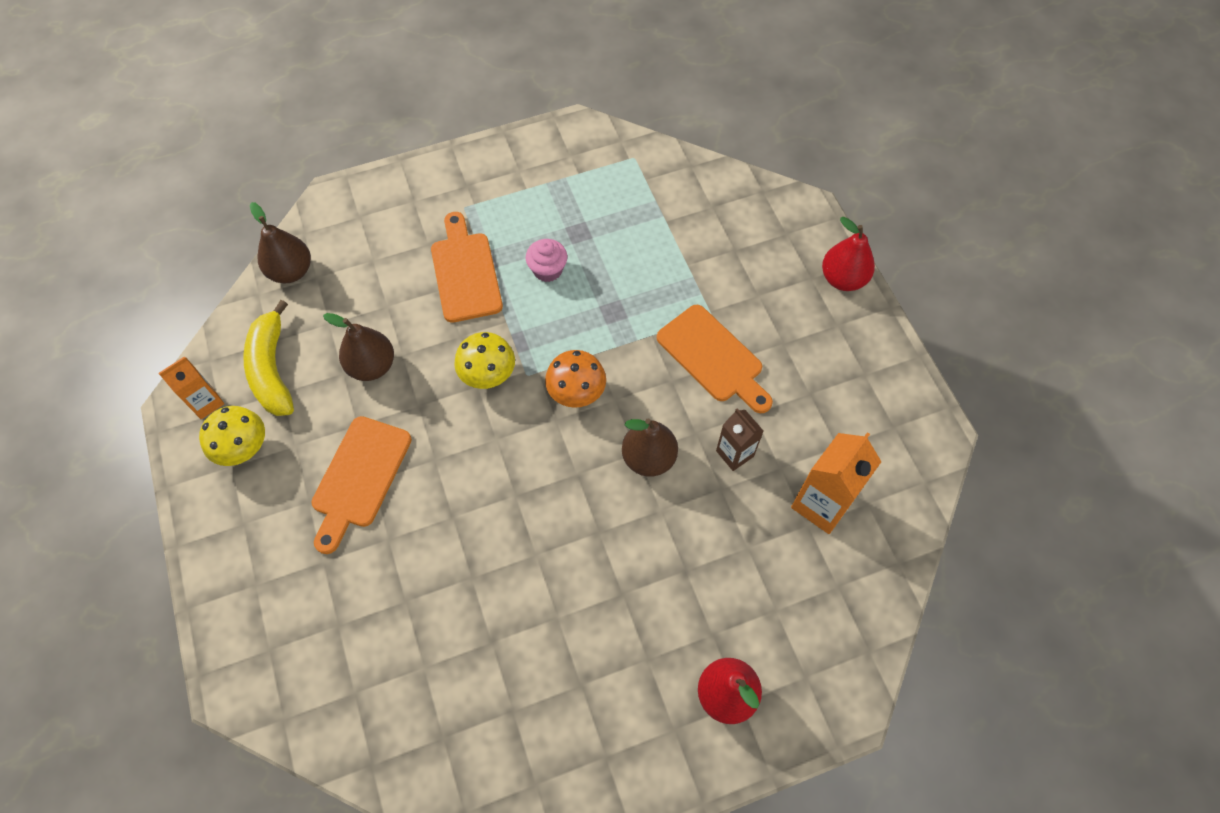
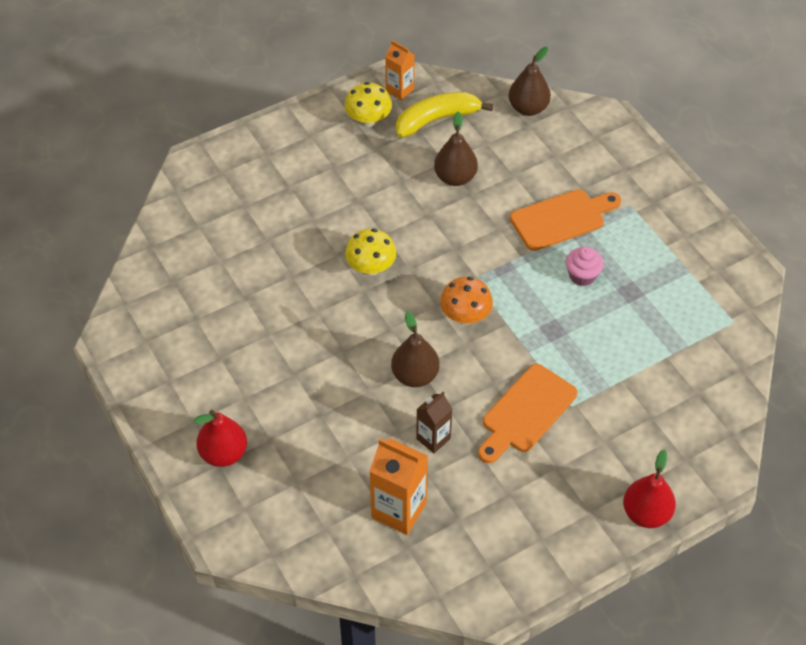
camera: 80 degrees right, 10 degrees down
orange cutting board [311,416,412,554] -> none
yellow mushroom [455,332,515,389] -> yellow mushroom moved to [345,228,396,275]

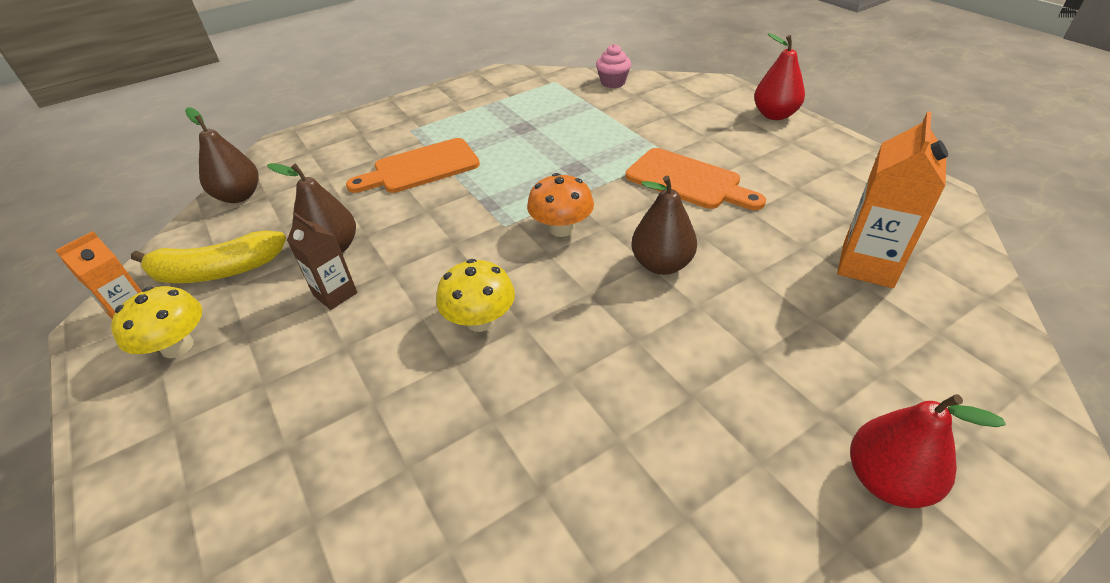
camera: 90 degrees left, 10 degrees down
yellow banana [396,92,493,137] -> yellow banana turned 75 degrees counterclockwise [131,230,286,283]
brown carton [416,392,452,453] -> brown carton moved to [287,212,357,310]
orange cutting board [510,189,621,251] -> orange cutting board turned 90 degrees counterclockwise [346,138,480,193]
pink cupcake [566,247,604,286] -> pink cupcake moved to [596,44,631,88]

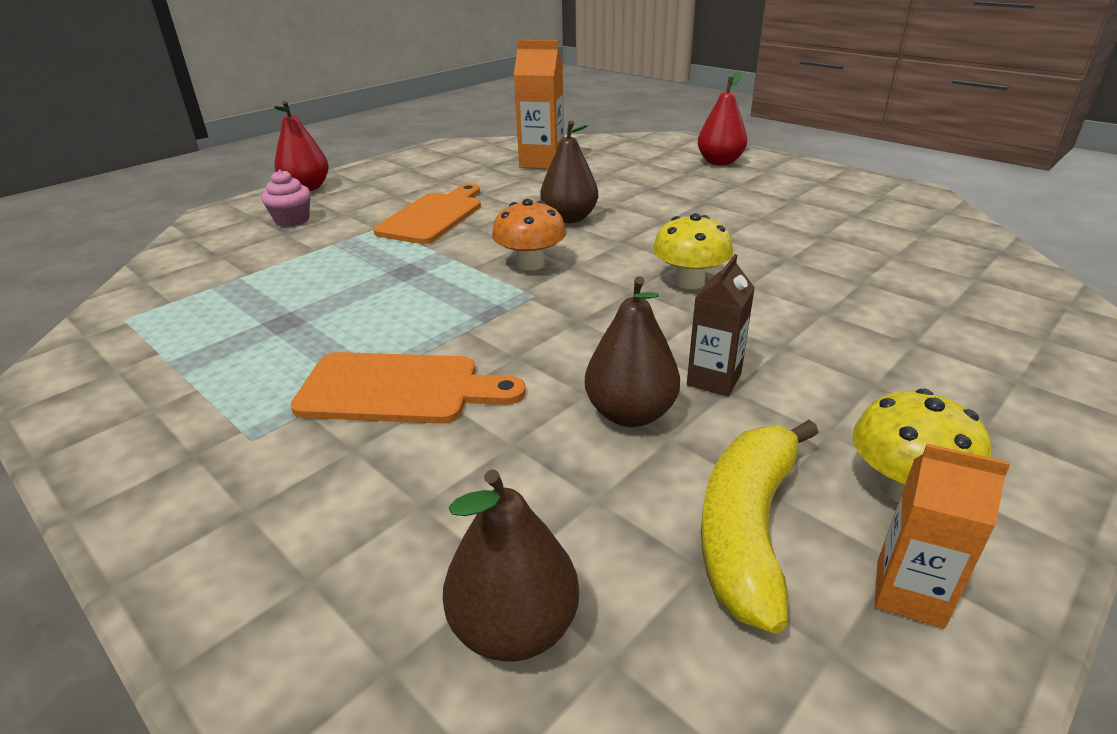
camera: 105 degrees left, 10 degrees down
yellow banana [131,230,286,283] -> yellow banana turned 135 degrees counterclockwise [701,420,818,634]
orange cutting board [346,138,480,193] -> orange cutting board turned 45 degrees counterclockwise [290,352,526,424]
pink cupcake [596,44,631,88] -> pink cupcake moved to [261,169,311,227]

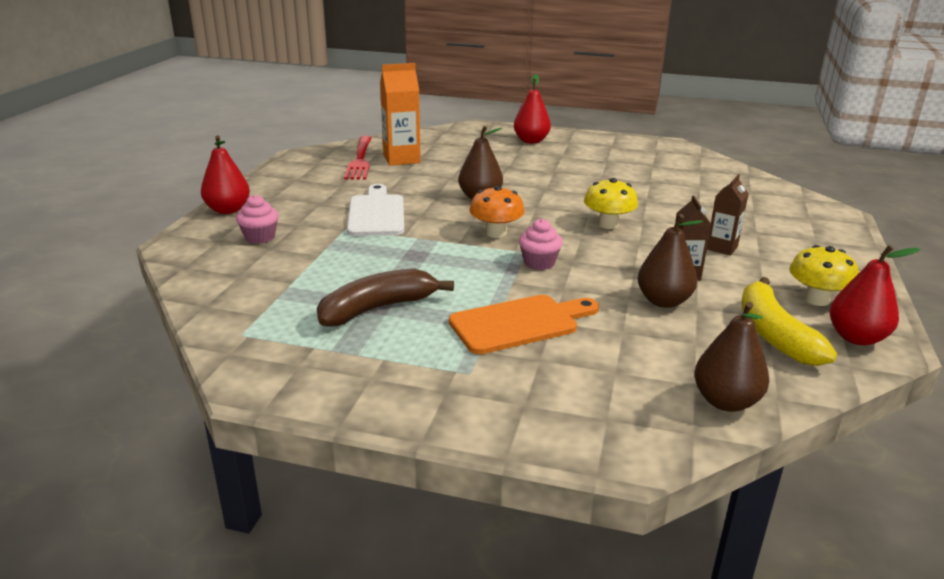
camera: 30 degrees left, 5 degrees down
orange cutting board [373,184,481,244] -> white cutting board [347,184,404,236]
orange carton [875,444,1010,629] -> red pear [830,245,920,345]
none -> brown banana [317,269,454,326]
none -> red fork [344,136,372,179]
none -> pink cupcake [519,219,563,270]
none -> brown carton [707,174,749,256]

